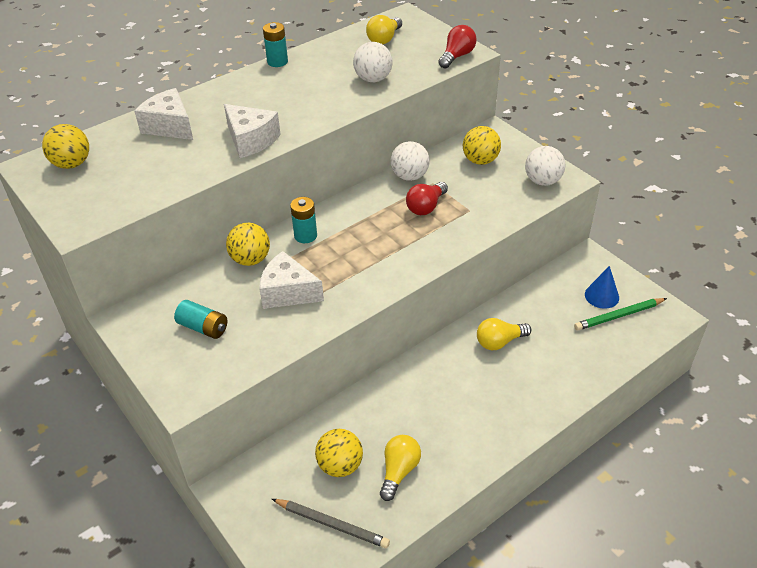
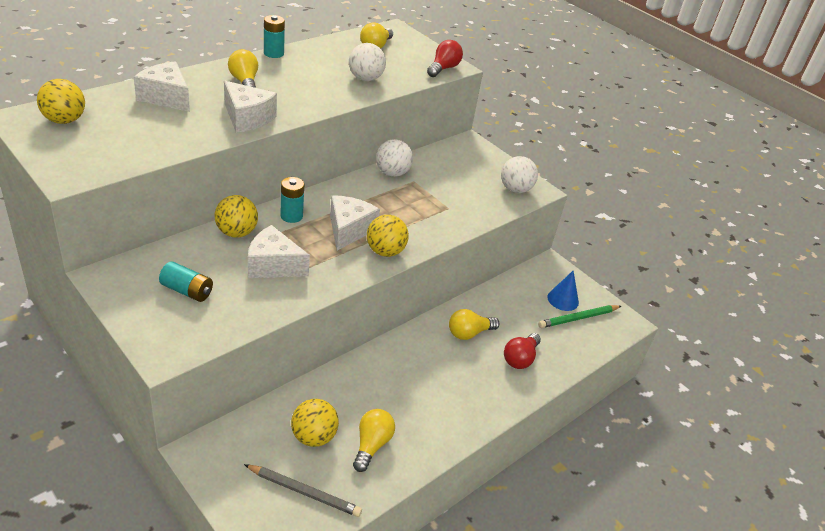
camera: 10 degrees left, 5 degrees down
red light bulb [406,182,448,215] -> red light bulb moved to [504,333,541,369]
yellow ball [463,126,501,165] -> yellow ball moved to [367,215,409,257]
none -> yellow light bulb [228,49,258,88]
none -> white cheese [330,195,380,251]

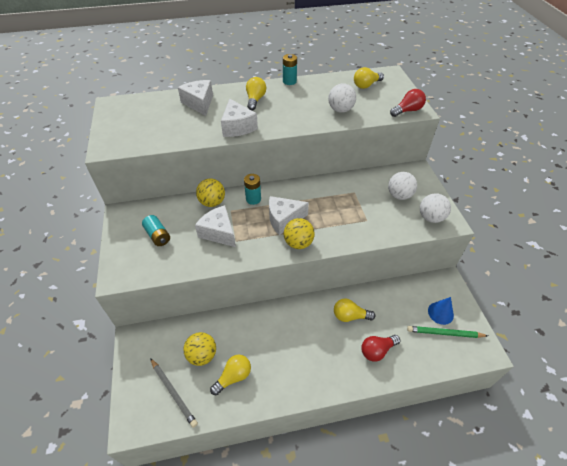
camera: 35 degrees right, 10 degrees up
yellow ball [37,79,85,124] -> none
white cheese [330,195,380,251] -> white cheese turned 150 degrees counterclockwise [269,196,309,235]
white ball [376,139,413,177] -> white ball moved to [388,172,417,200]

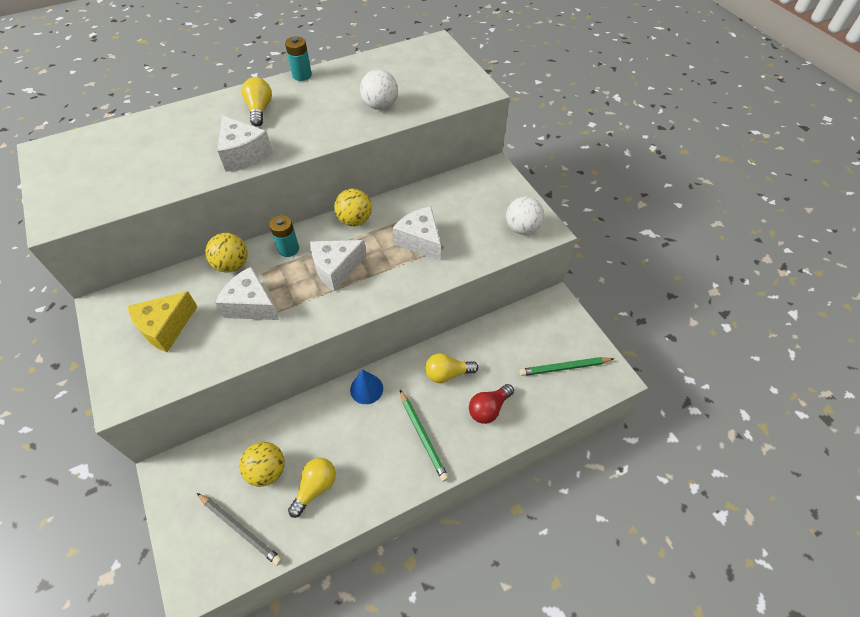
camera: 15 degrees left, 5 degrees up
turquoise battery [142,215,170,246] -> yellow cheese [128,291,198,352]
white cheese [178,80,213,116] -> white cheese moved to [393,207,441,261]
yellow ball [284,218,315,249] -> yellow ball moved to [334,189,372,226]
yellow light bulb [354,67,384,89] -> none
white ball [388,172,417,200] -> none
red light bulb [390,89,426,117] -> none
blue cone [428,297,454,325] -> blue cone moved to [350,369,383,404]
none -> green pencil [400,390,449,482]

